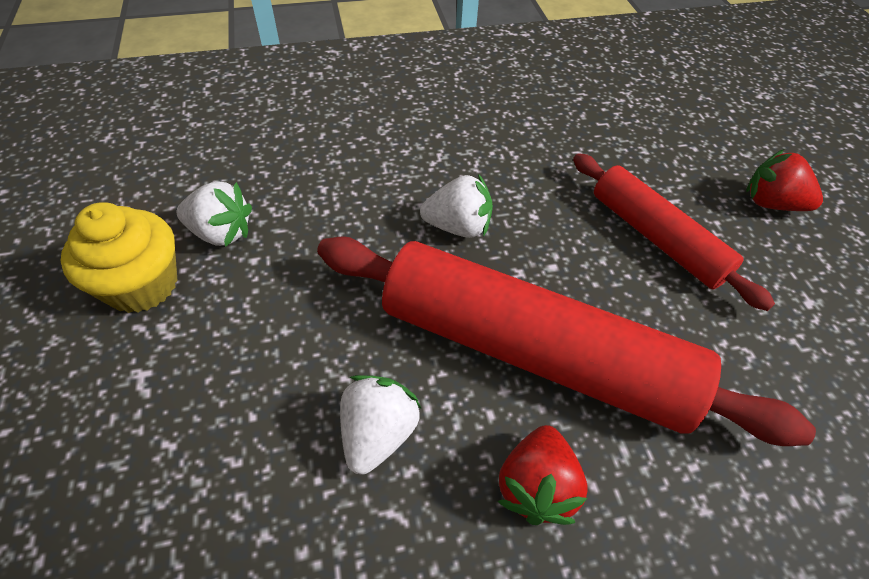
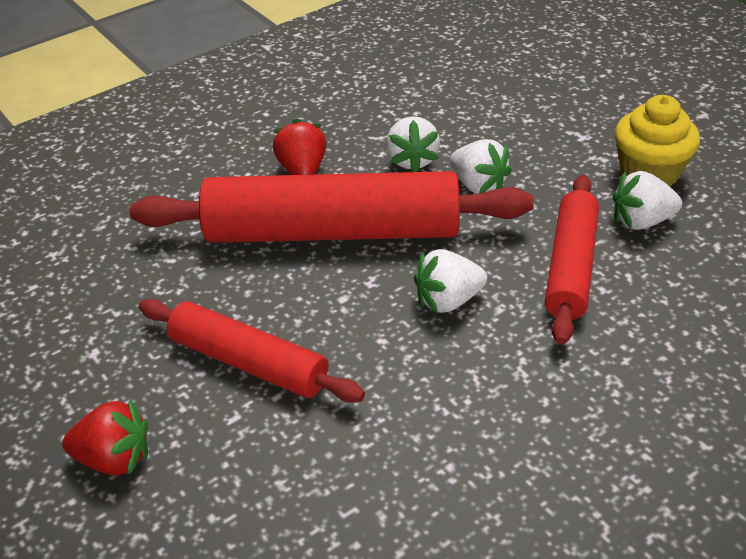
camera: 160 degrees right, 10 degrees down
none -> white strawberry [450,139,512,194]
none -> red rolling pin [545,175,599,345]

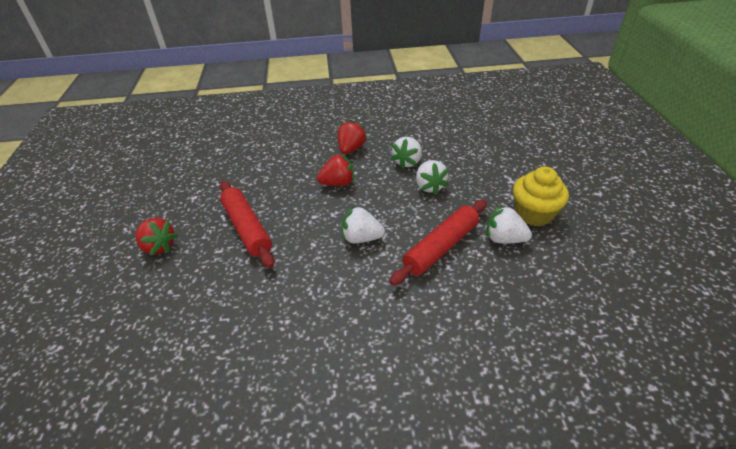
camera: 30 degrees right, 0 degrees up
red rolling pin [130,171,534,243] -> red strawberry [317,154,354,186]

